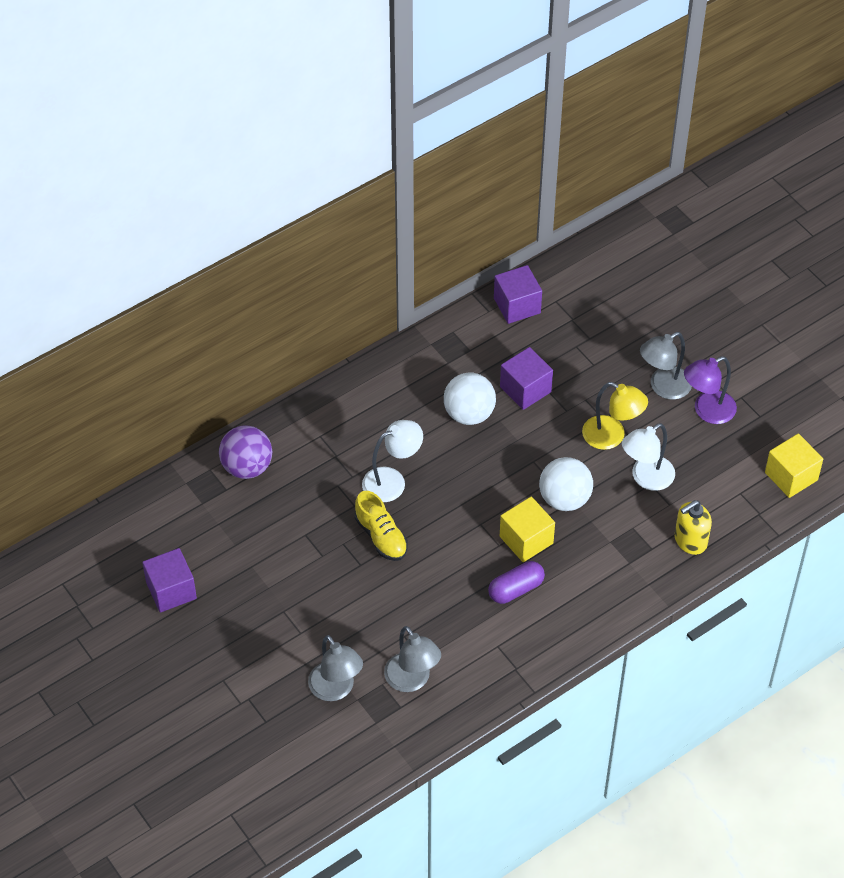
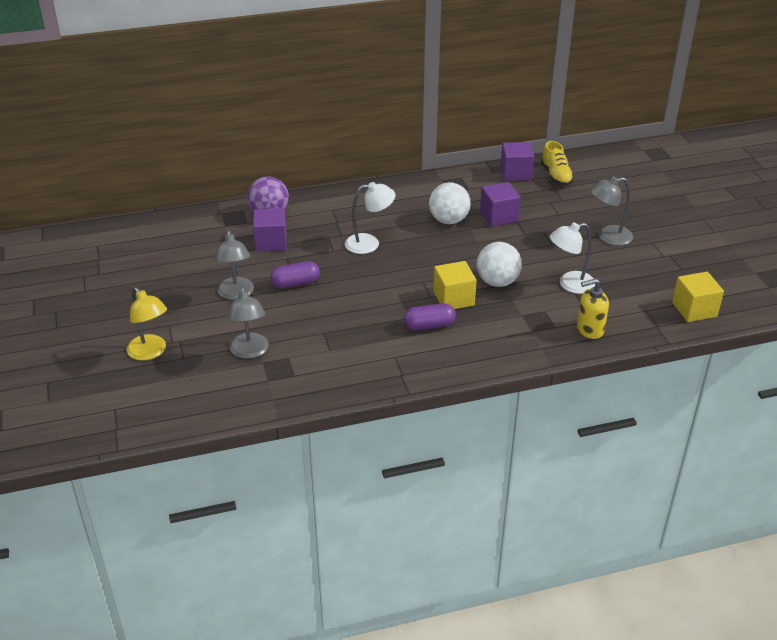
camera: 20 degrees right, 15 degrees down
purple cube [142,548,197,613] -> purple cube moved to [253,208,287,252]
yellow shoe [355,491,408,561] -> yellow shoe moved to [541,141,574,186]
grey lamp [384,626,441,692] -> grey lamp moved to [214,230,254,300]
yellow lamp [582,382,648,450] -> yellow lamp moved to [127,287,167,361]
purple lamp [684,356,737,424] -> none
none -> purple capsule [270,261,320,289]

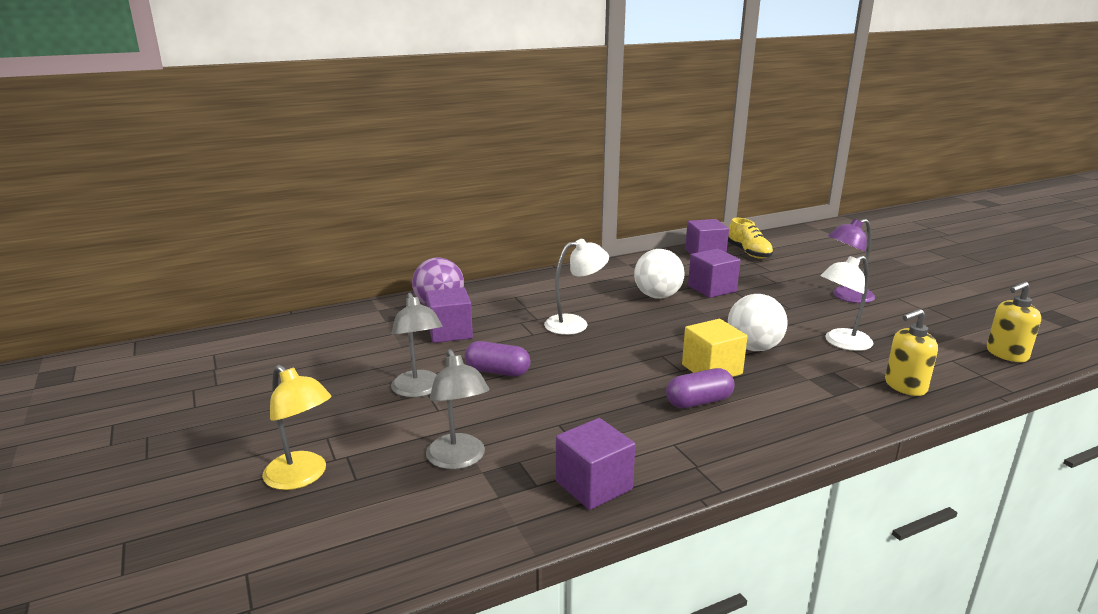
camera: 10 degrees left, 15 degrees down
purple capsule [270,261,320,289] -> purple capsule turned 45 degrees clockwise [465,341,531,376]
grey lamp [590,177,633,246] -> purple lamp [828,219,875,303]
yellow cube [672,272,724,322] -> yellow soap dispenser [987,282,1041,362]
none -> purple cube [556,418,635,510]

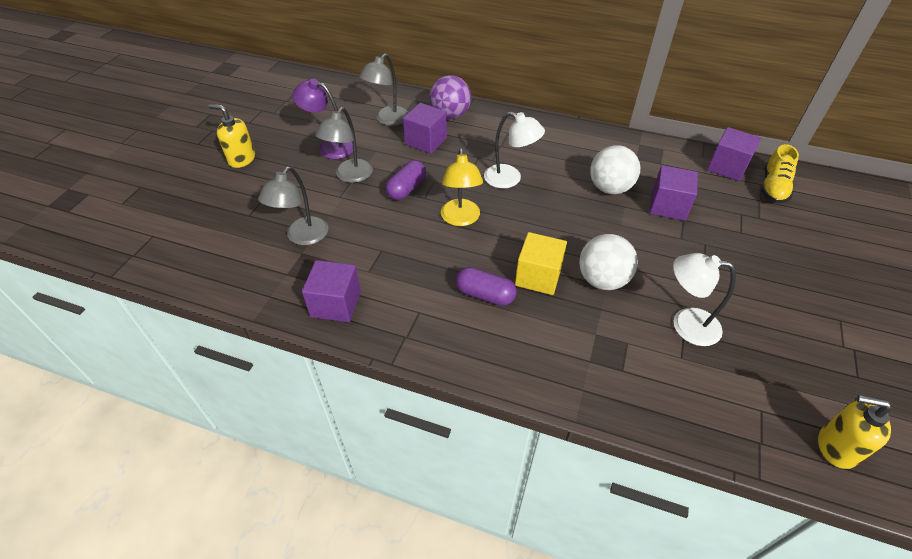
camera: 45 degrees right, 25 degrees up
yellow lamp [262,365,331,490] -> yellow lamp moved to [441,149,483,226]
purple capsule [465,341,531,376] -> purple capsule turned 60 degrees clockwise [386,160,426,200]
purple lamp [828,219,875,303] -> purple lamp moved to [292,79,353,159]
yellow soap dispenser [885,309,938,396] -> yellow soap dispenser moved to [209,104,255,168]
none -> grey lamp [359,54,409,126]

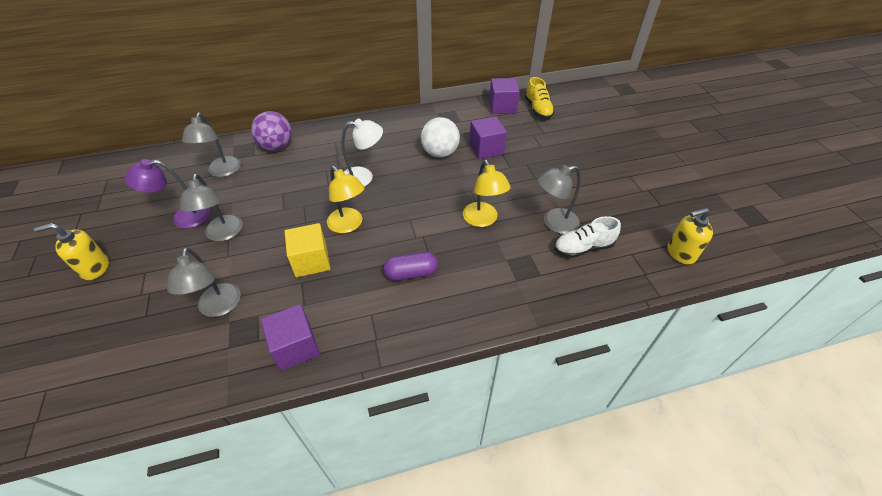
camera: 35 degrees left, 0 degrees up
purple capsule [386,160,426,200] -> none
purple cube [403,103,447,154] -> none
yellow cube [515,232,567,295] -> yellow cube moved to [284,223,330,277]
white ball [579,234,638,290] -> yellow lamp [463,160,511,227]
white lamp [673,253,736,346] -> grey lamp [538,165,581,234]
none -> white shoe [554,216,621,258]

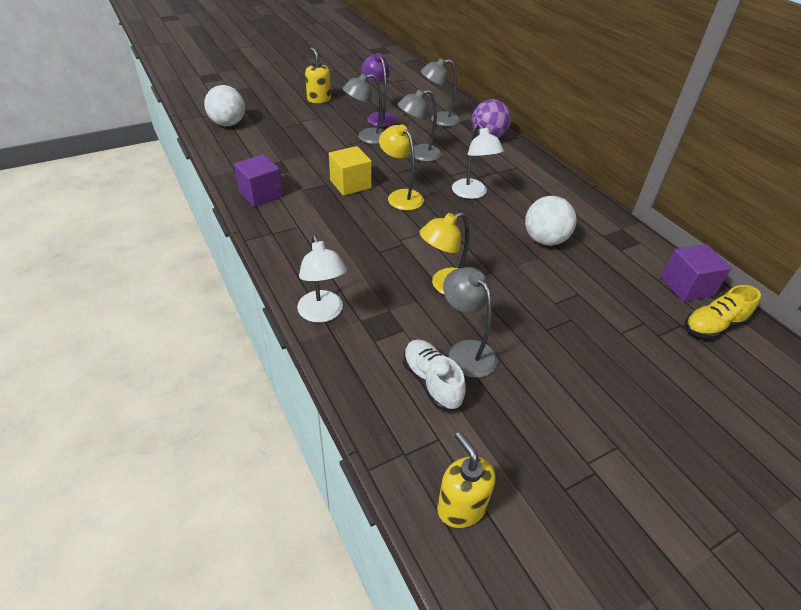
camera: 75 degrees right, 5 degrees down
grey lamp [167,247,241,317] -> grey lamp moved to [398,89,442,162]
yellow lamp [327,166,365,233] -> yellow lamp turned 105 degrees clockwise [379,124,424,211]
purple capsule [384,252,438,281] -> none
purple cube [469,116,507,159] -> none
none -> white ball [204,85,245,126]
none -> white lamp [297,235,347,323]

